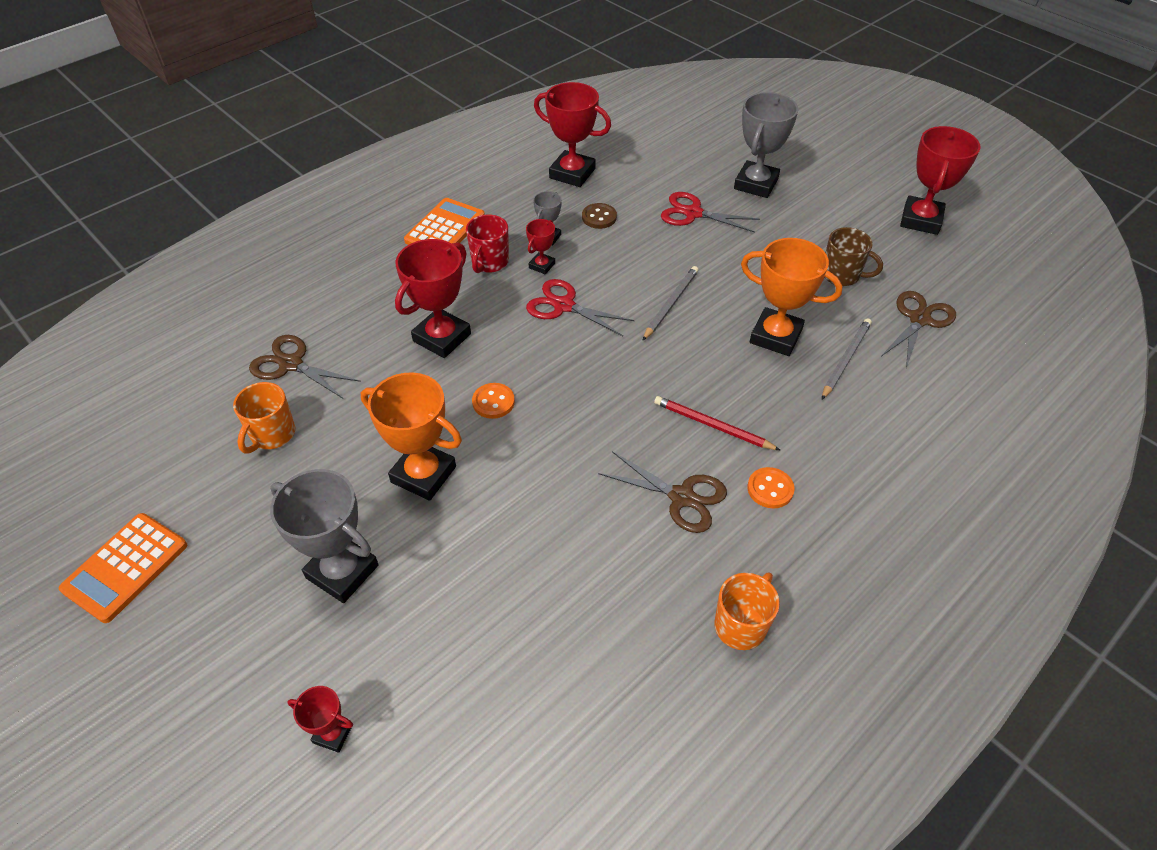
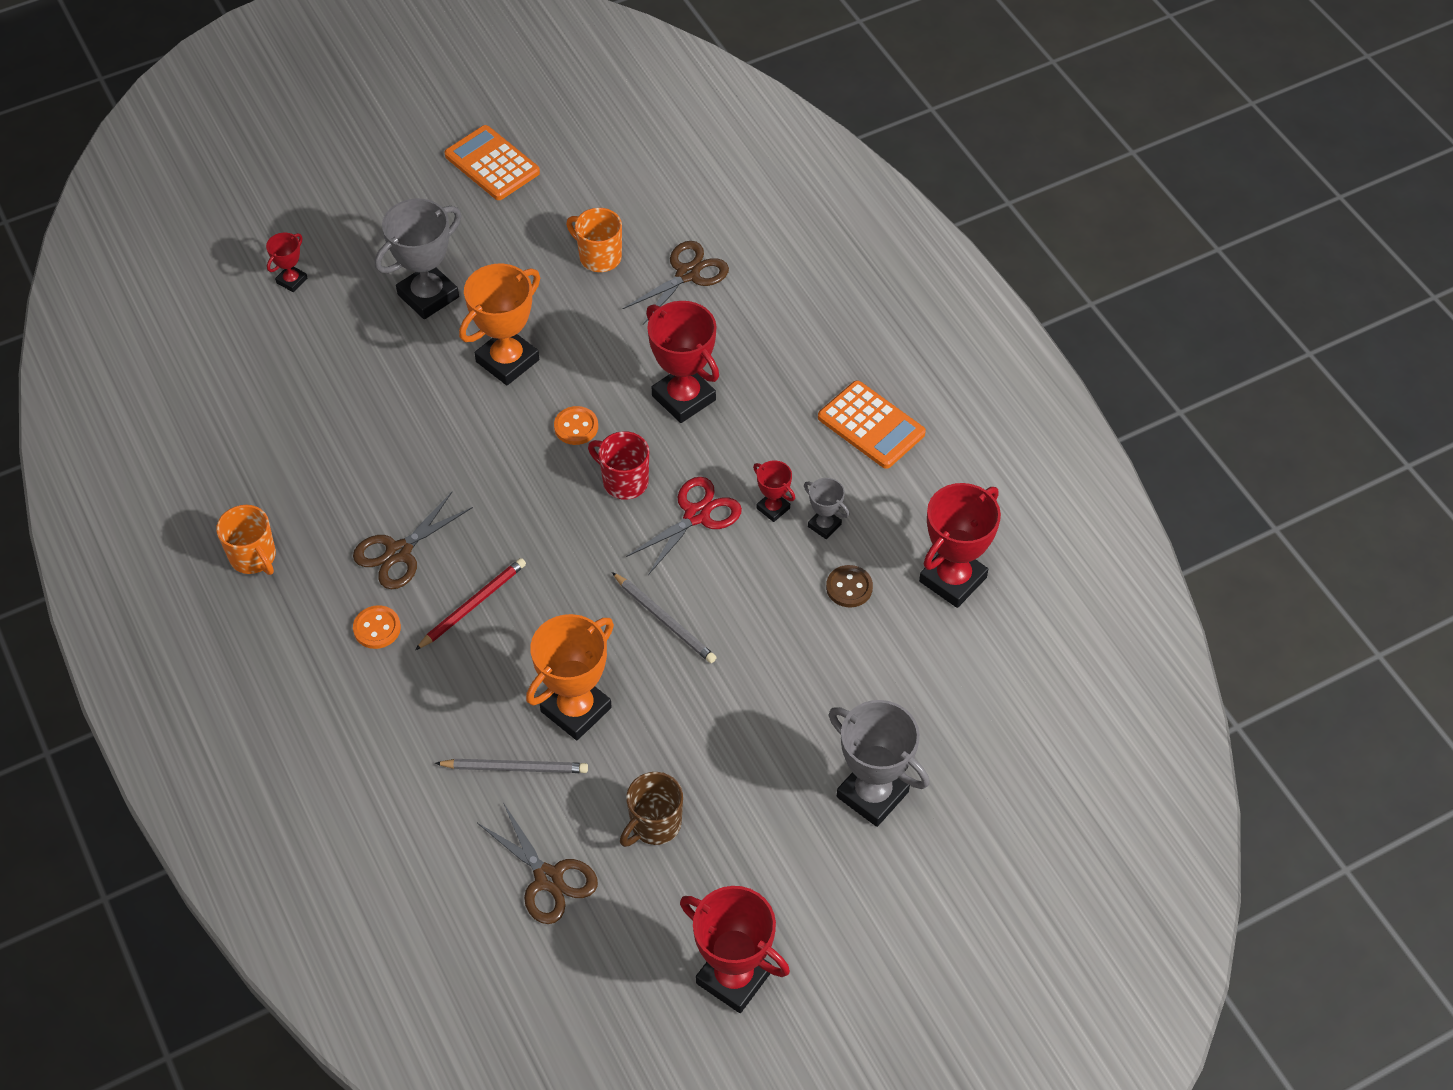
camera: 105 degrees right, 5 degrees up
red mug [466,215,509,273] -> red mug moved to [588,431,649,500]
red scissors [661,192,760,233] -> none
grey pencil [822,318,872,399] -> grey pencil turned 45 degrees counterclockwise [435,759,588,773]

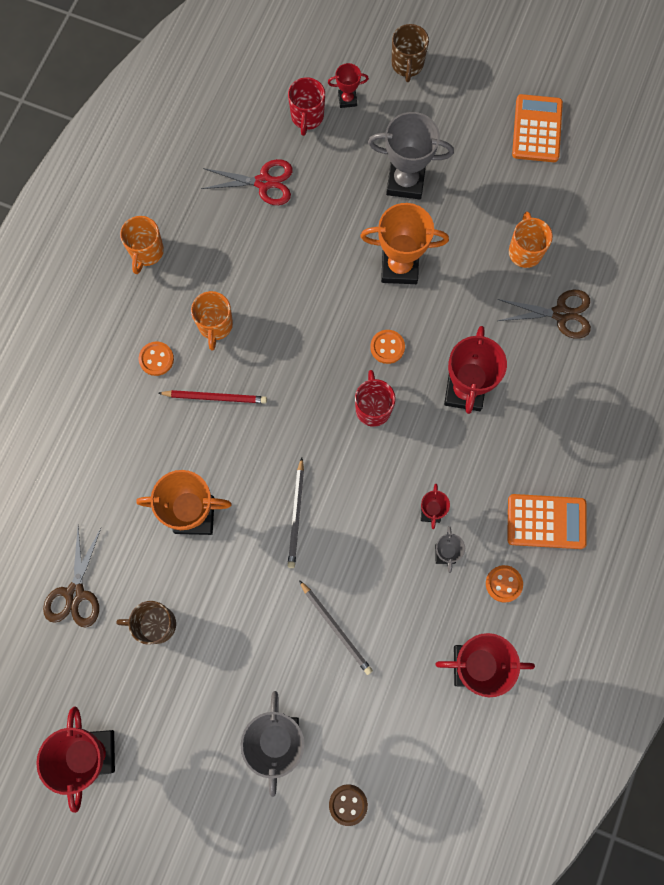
camera: 50 degrees right, 20 degrees up
brown scissors [353,492,473,589] -> orange mug [191,291,233,351]
grey pencil [435,759,588,773] -> grey pencil moved to [299,580,373,675]
red scissors [626,477,742,575] -> red scissors moved to [201,159,293,205]
orange calculator [818,381,926,469] -> orange calculator turned 90 degrees counterclockwise [507,494,587,549]
brown button [826,565,873,607] -> brown button moved to [329,784,368,826]
none -> red mug [288,77,325,136]
none -> brown mug [392,24,429,82]
none -> orange button [486,565,523,603]

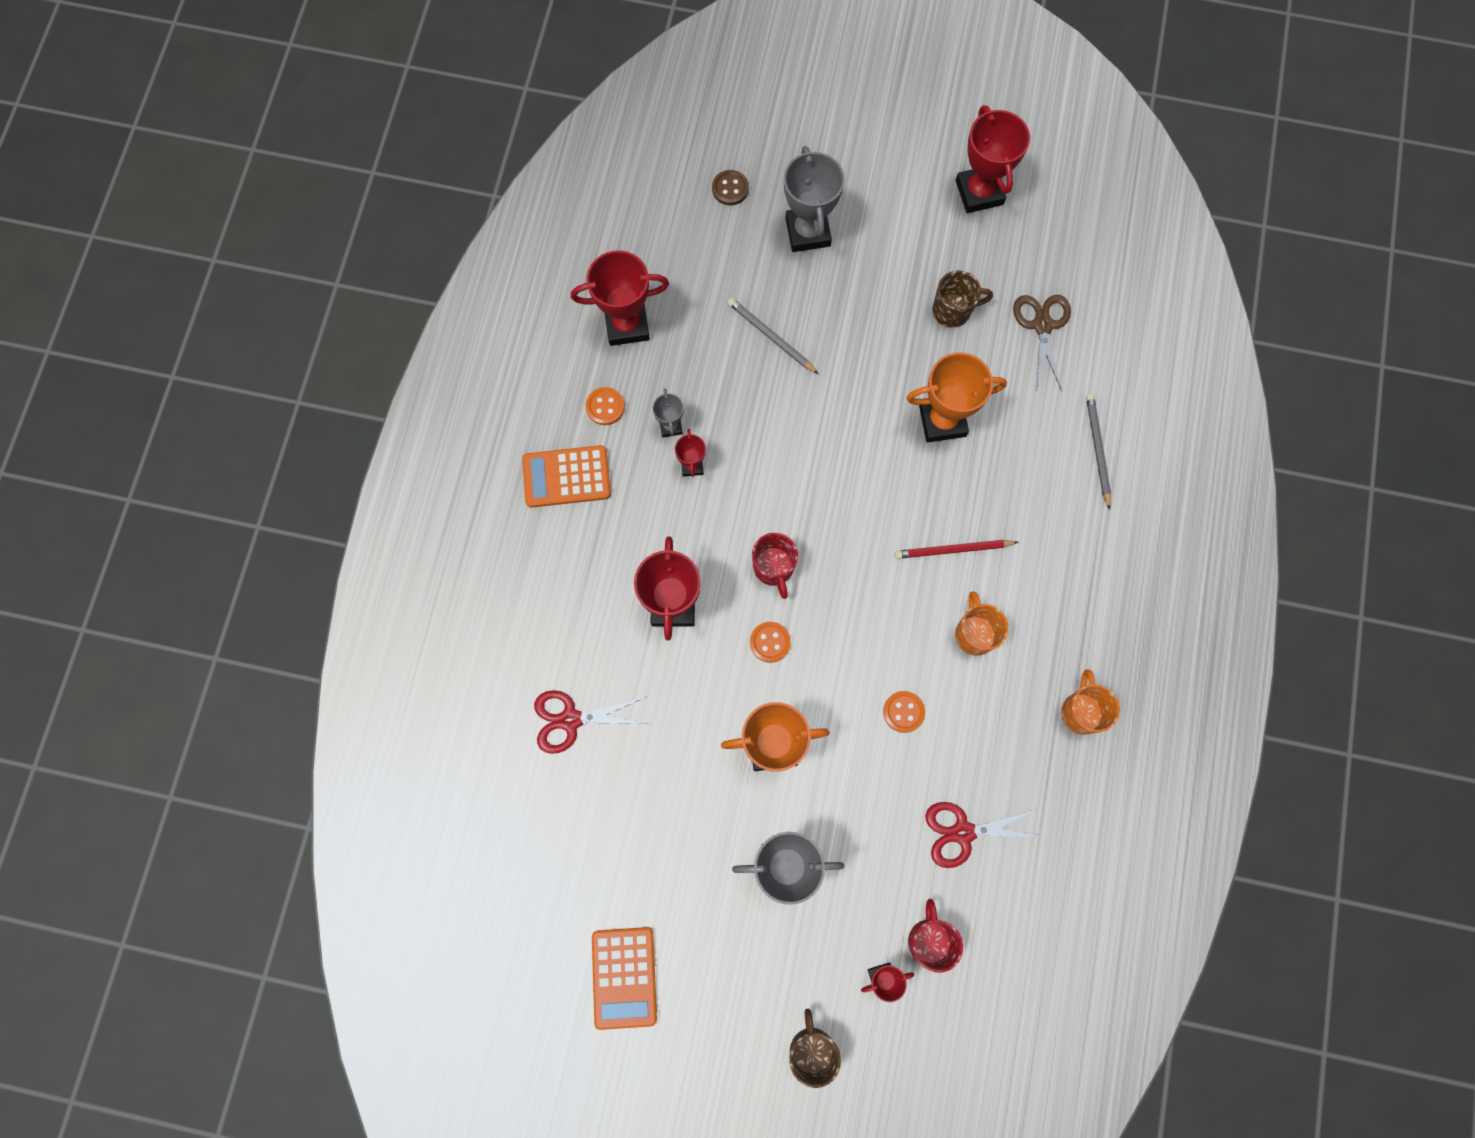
camera: 170 degrees right, 0 degrees up
orange button [139,341,174,376] -> orange button moved to [883,691,925,733]
grey pencil [288,457,304,568] -> grey pencil moved to [1086,394,1111,510]
brown scissors [497,290,591,339] -> red scissors [534,690,647,754]
orange mug [509,212,553,268] -> none

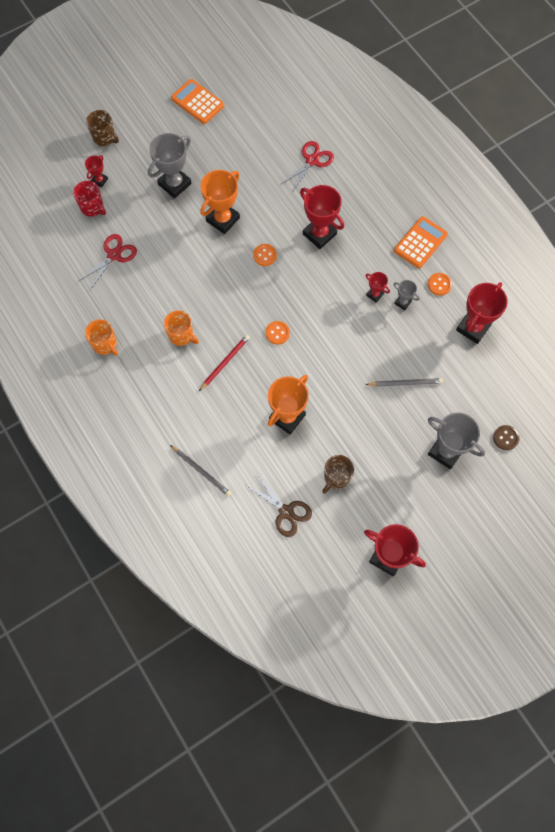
camera: 135 degrees right, 5 degrees down
red mug [752,533,798,599] -> none
orange button [883,691,925,733] -> orange button moved to [265,321,290,345]

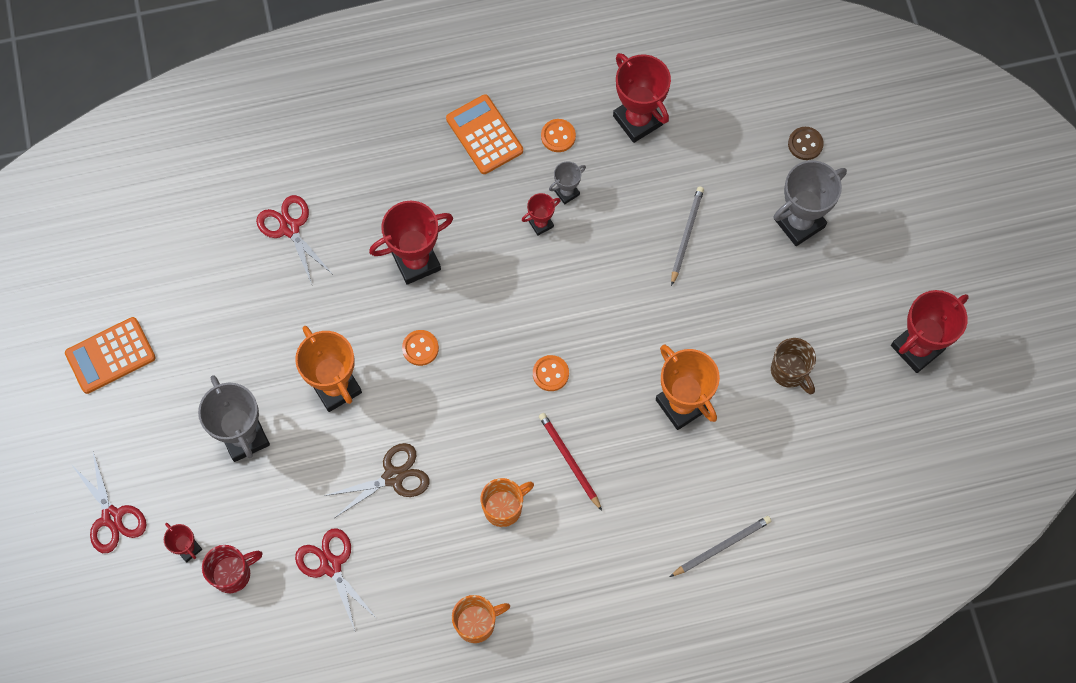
camera: 70 degrees left, 0 degrees up
brown mug [86,110,119,146] -> red scissors [71,453,147,553]
brown scissors [246,474,312,537] -> brown scissors moved to [324,443,430,517]

